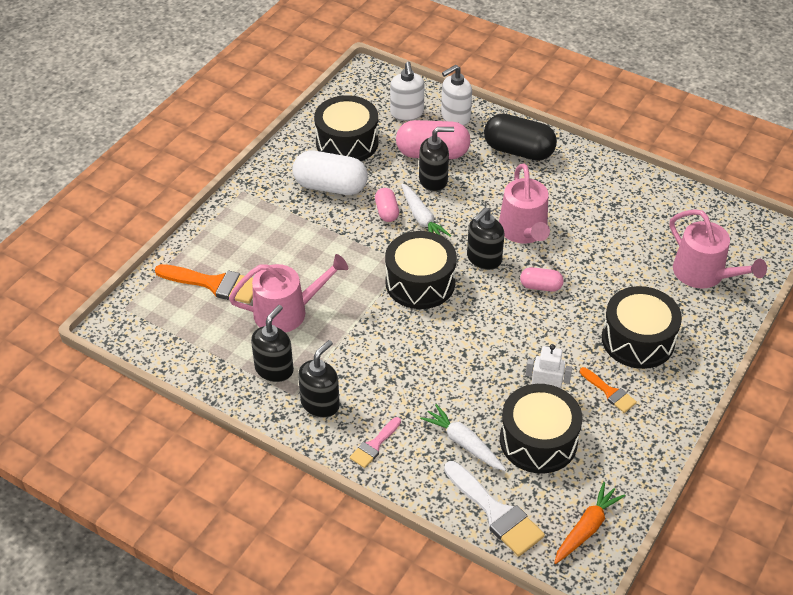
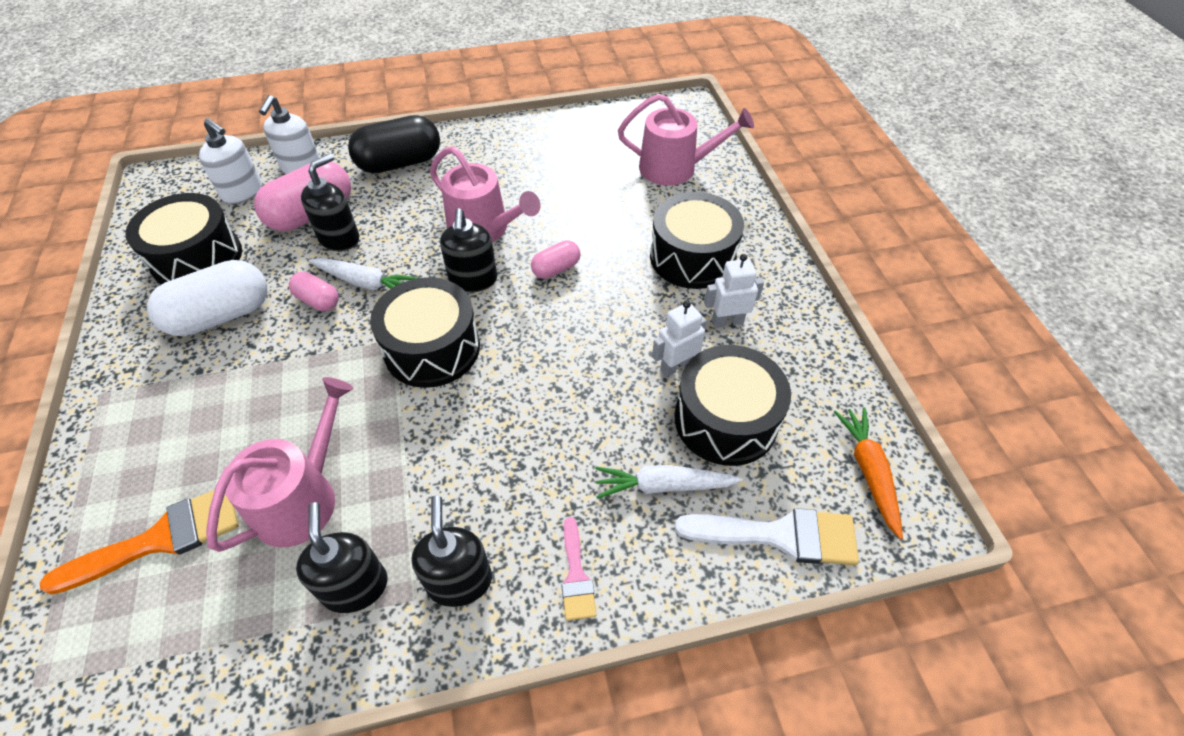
camera: 45 degrees left, 5 degrees up
orange brush [580,367,637,413] -> white robot [704,254,764,328]

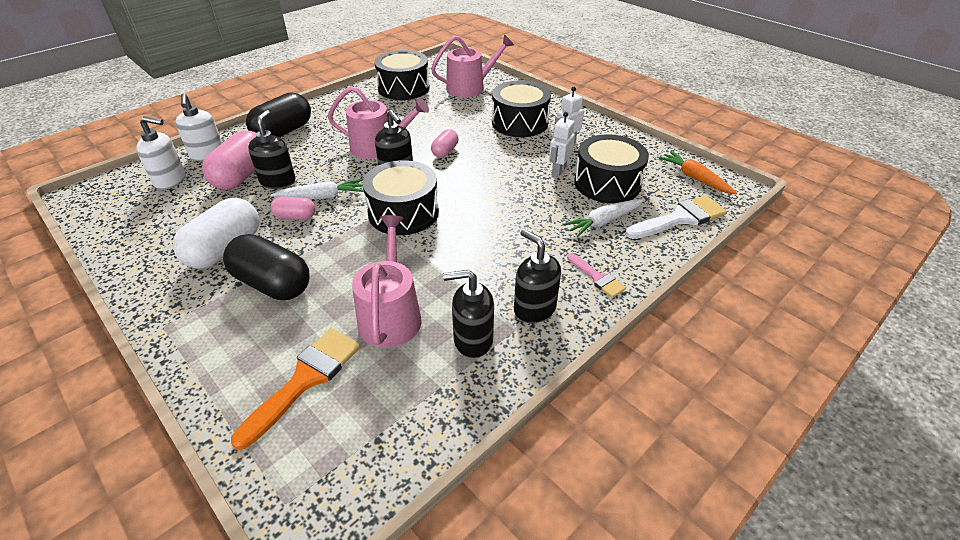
camera: 30 degrees left, 10 degrees down
black drum [125,193,242,285] -> black drum moved to [374,50,430,100]
black soap dispenser [296,502,387,613] -> black soap dispenser turned 45 degrees counterclockwise [443,270,494,358]
none -> black capsule [223,234,310,300]

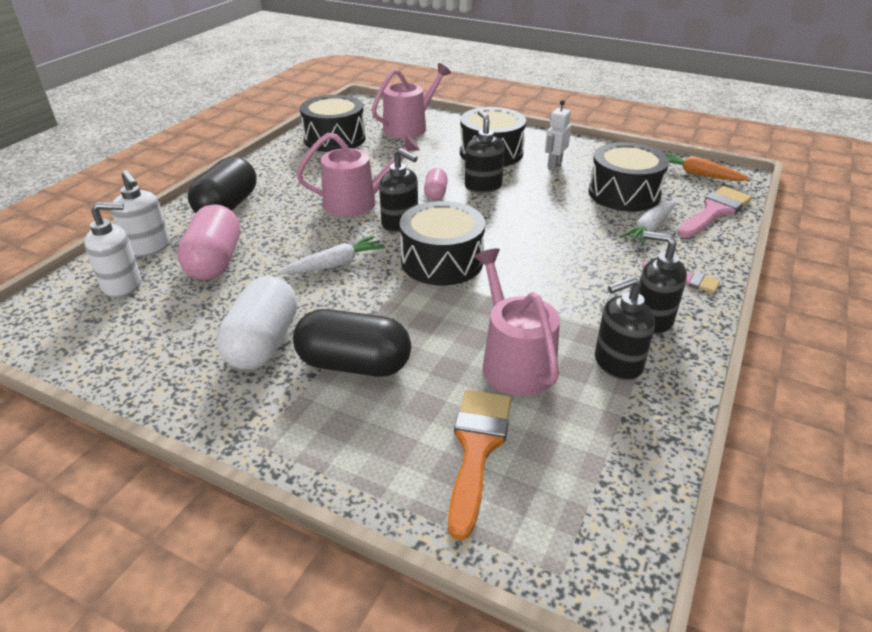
camera: 20 degrees left, 5 degrees down
black soap dispenser [248,110,295,189] -> black soap dispenser moved to [465,110,505,193]
pink capsule [270,197,316,220] -> none
white robot [549,112,575,177] -> none
white brush [626,195,727,239] -> pink brush [677,186,752,238]

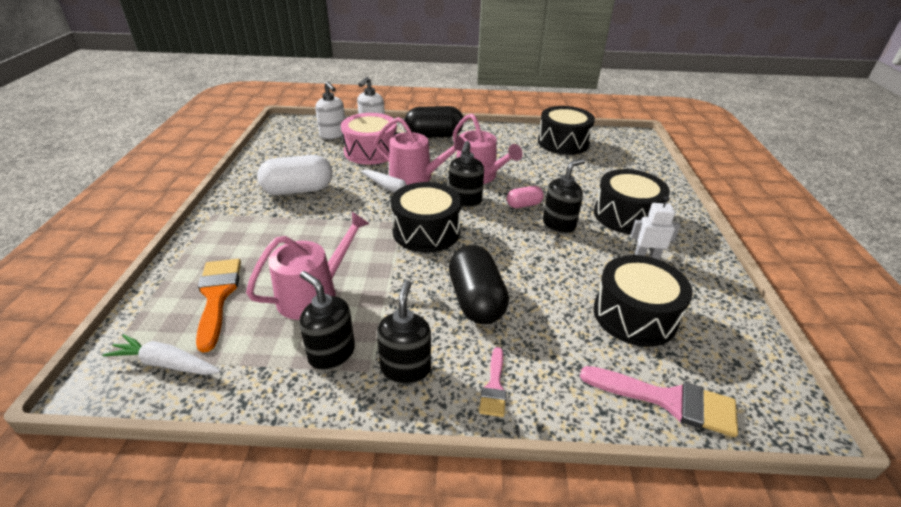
camera: 65 degrees right, 0 degrees up
pink capsule [177,204,240,280] -> pink drum [341,113,397,165]
black capsule [293,309,411,377] -> black capsule moved to [449,245,509,324]
pink watering can [372,63,451,138] -> pink watering can moved to [374,117,465,185]
orange brush [448,390,511,540] -> orange brush turned 90 degrees counterclockwise [196,259,241,353]
white carrot [619,200,675,246] -> white carrot moved to [102,334,220,375]
orange carrot [664,153,750,181] -> none

